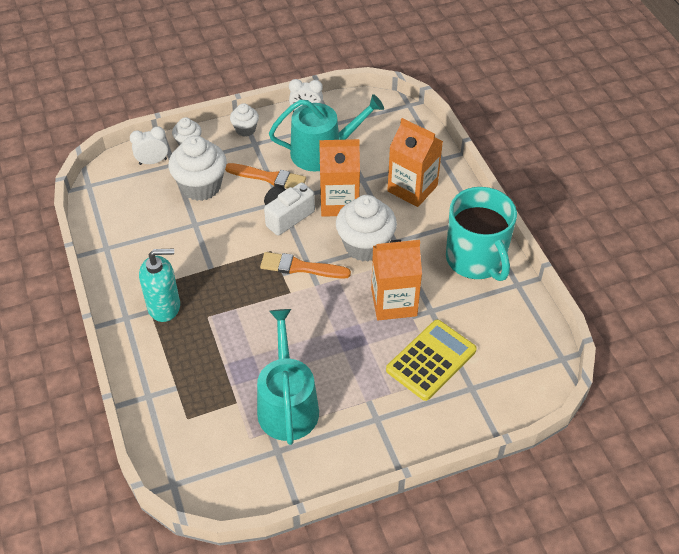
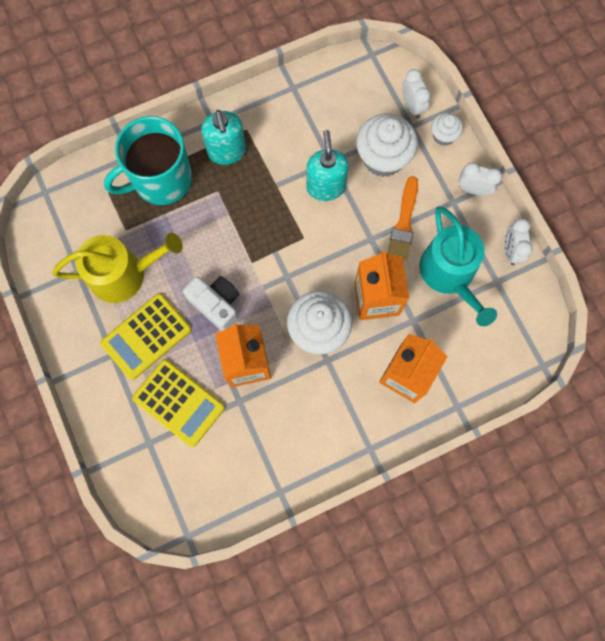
camera: 85 degrees right, 25 degrees up
white cupcake [230,103,259,137] -> white clock [459,162,502,196]
turquoise watering can [257,309,319,445] -> yellow watering can [52,233,183,303]
orange brush [260,252,351,279] -> none
white camera [264,183,315,236] -> white camera moved to [183,276,239,331]
turquoise mug [446,187,517,281] -> turquoise mug moved to [104,116,192,205]
none -> yellow calculator [100,293,191,380]
none -> turquoise soap dispenser [306,130,349,201]

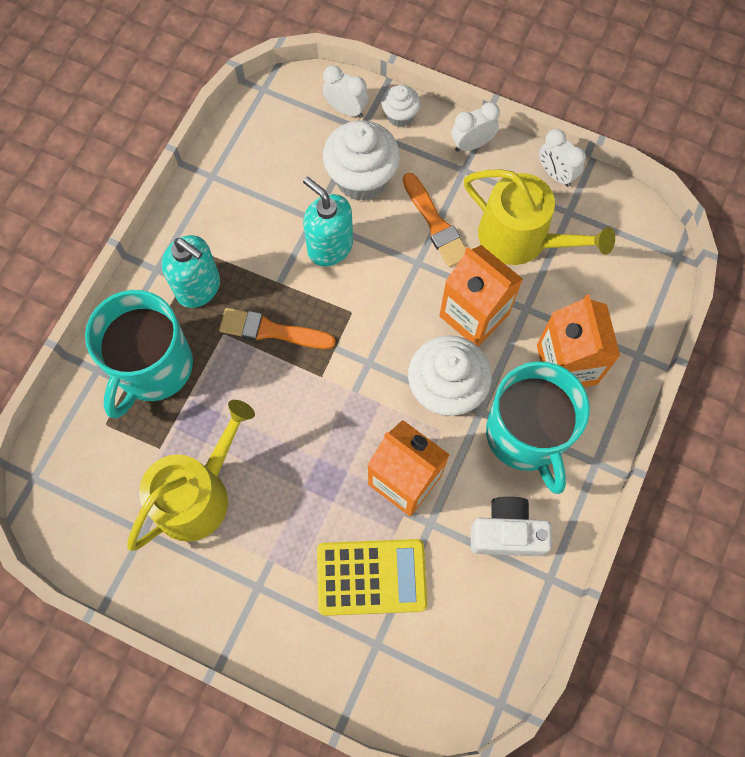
camera: 40 degrees left, 5 degrees down
yellow calculator [100,293,191,380] -> none
white camera [183,276,239,331] -> white camera moved to [471,497,552,556]
turquoise watering can [420,207,497,326] -> yellow watering can [464,169,615,265]
none -> orange brush [219,308,336,349]
none -> turquoise mug [486,361,590,494]

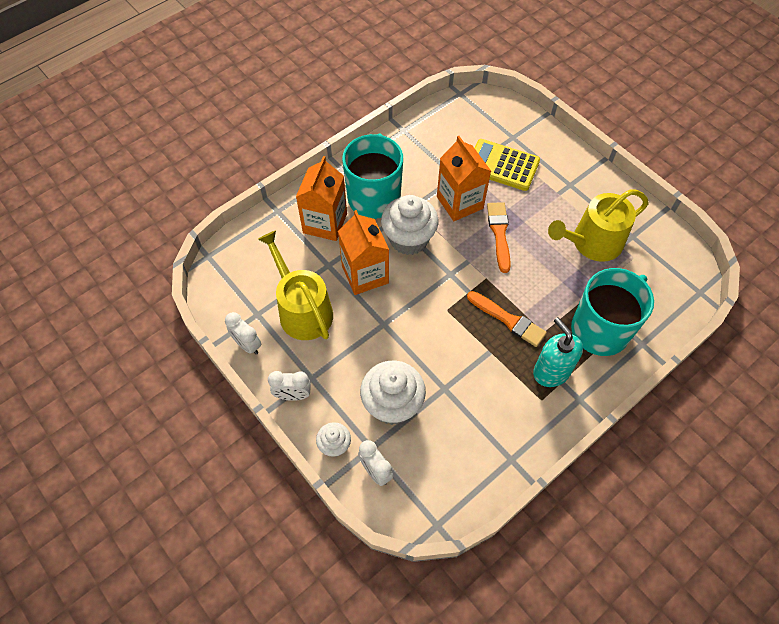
camera: 155 degrees left, 10 degrees down
turquoise soap dispenser [303,177,353,267] -> none
orange brush [403,173,466,268] -> orange brush moved to [487,202,511,273]
white camera [471,497,552,556] -> none
white clock [539,129,586,187] -> white clock turned 150 degrees clockwise [225,312,261,355]

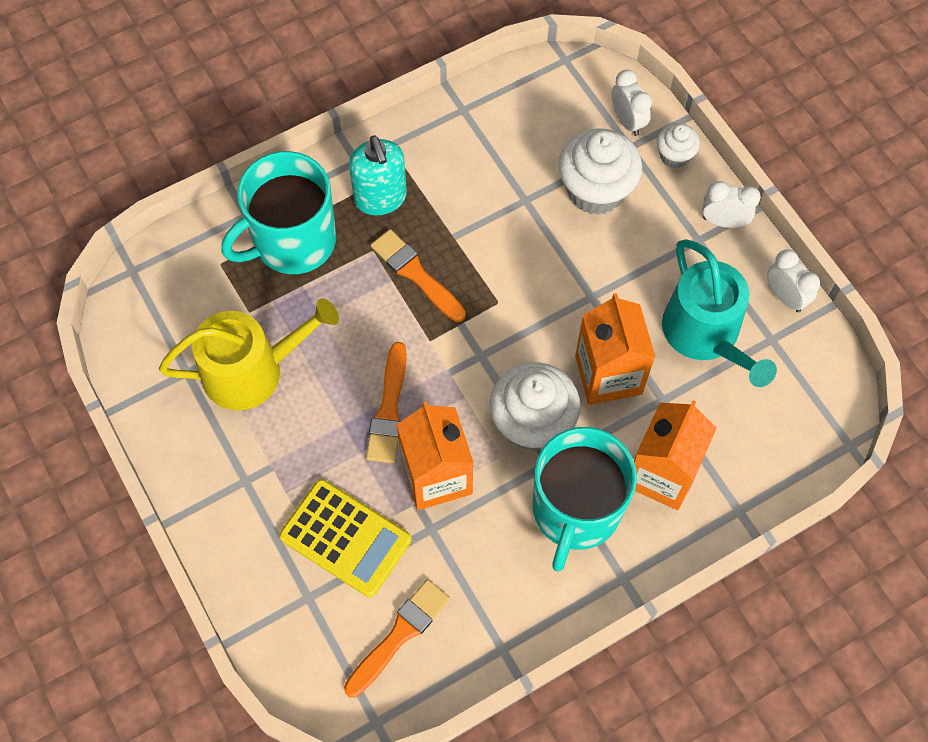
camera: 170 degrees left, 5 degrees up
yellow watering can [258,231,333,340] -> turquoise watering can [662,239,777,387]
none -> orange brush [344,579,450,698]

